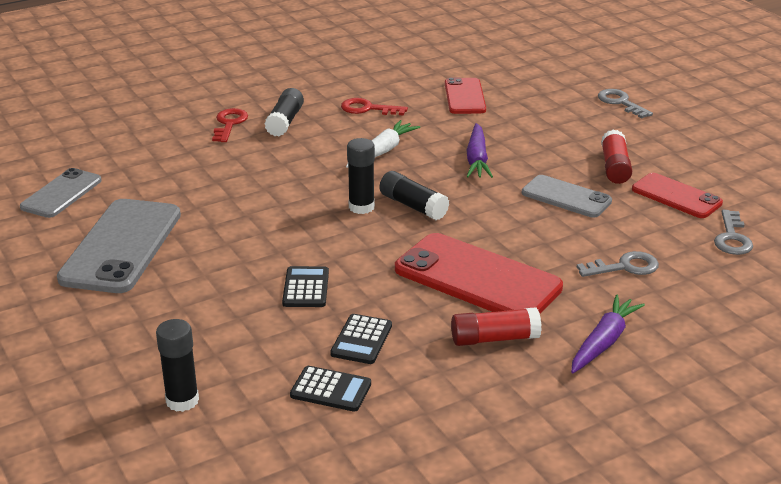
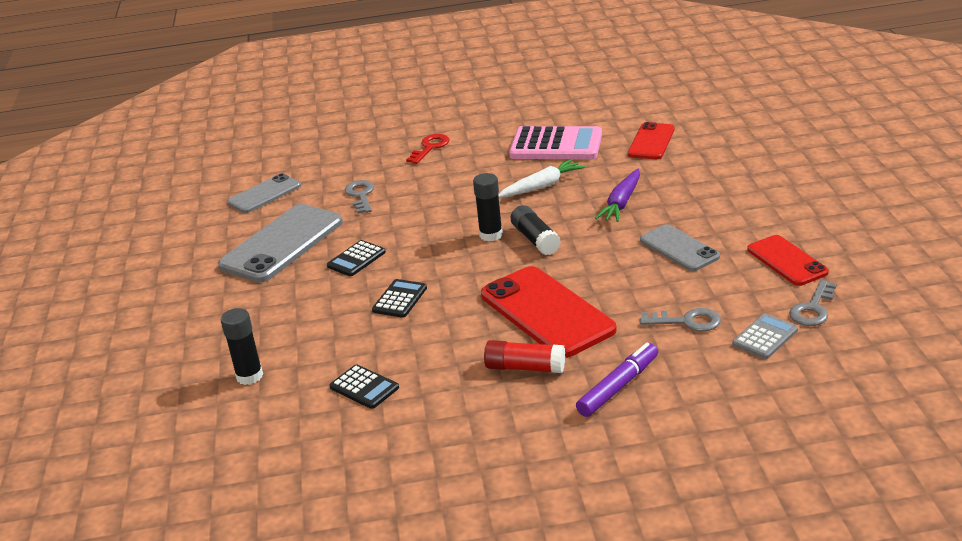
camera: 25 degrees right, 0 degrees up
black glue stick [264,88,304,136] -> none
black calculator [330,314,392,364] -> black calculator moved to [327,240,386,276]
red key [341,98,408,116] -> pink calculator [509,126,602,160]
purple carrot [571,295,645,373] -> purple marker [576,343,658,417]
grey key [598,89,653,118] -> grey key moved to [345,180,374,214]
red glue stick [601,130,632,184] -> none
none -> grey calculator [733,313,798,359]

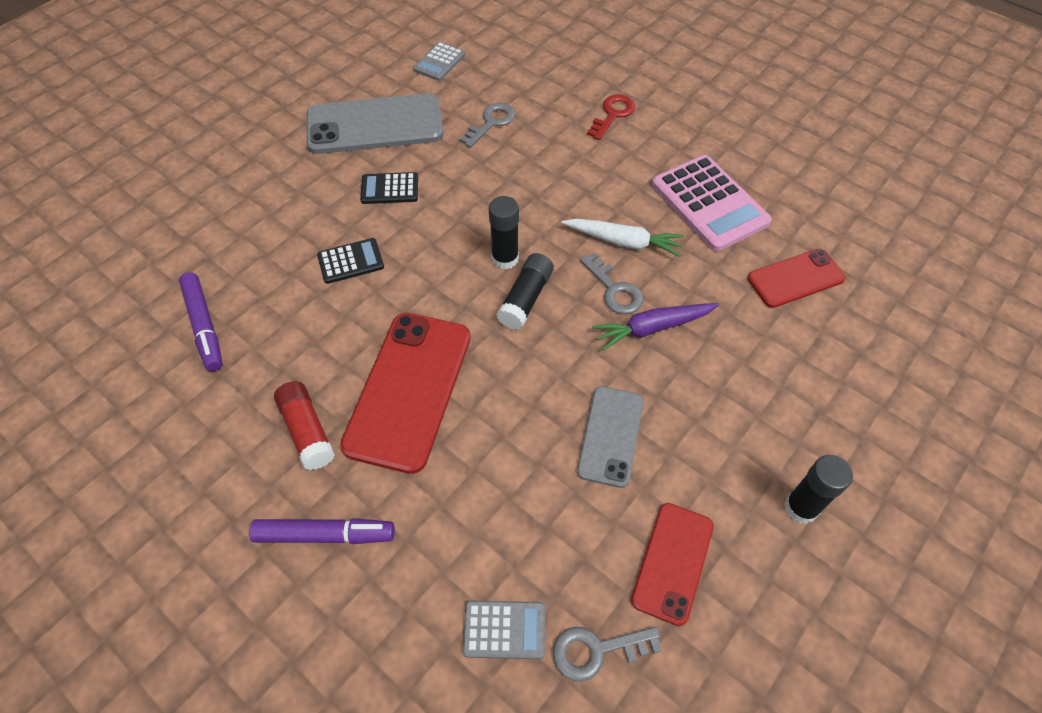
camera: 45 degrees right, 25 degrees up
black glue stick [221,308,263,385] -> black glue stick moved to [784,455,853,524]
grey phone [227,173,301,213] -> grey calculator [413,42,465,81]
black calculator [329,364,399,409] -> purple marker [179,272,223,371]
red key [406,134,450,164] -> red key turned 45 degrees counterclockwise [587,95,635,140]
grey key [640,308,721,331] -> grey key moved to [580,252,643,314]

